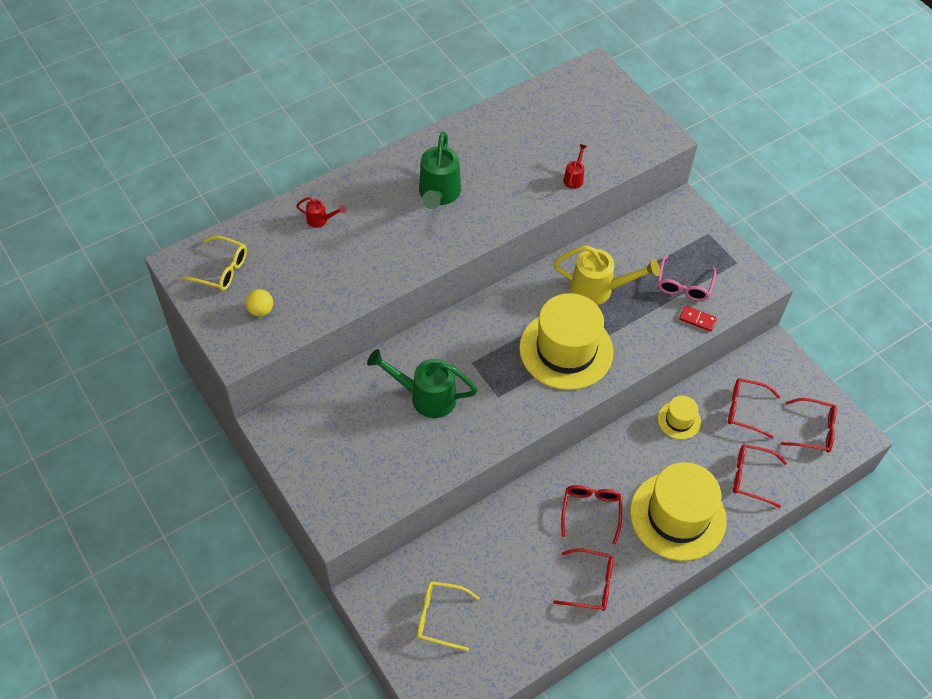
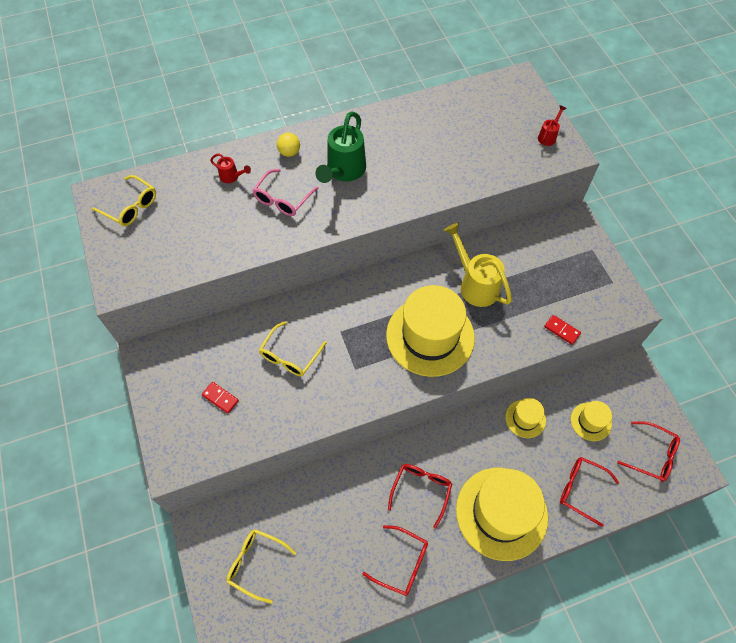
camera: 15 degrees right, 5 degrees up
yellow ball [246,289,273,317] -> yellow ball moved to [277,133,300,157]
green watering can [367,349,477,418] -> yellow glasses [259,321,327,376]
yellow watering can [554,245,660,305] -> yellow watering can turned 150 degrees counterclockwise [444,223,512,307]
red watering can [563,144,587,189] -> red watering can moved to [538,105,567,146]
pink glasses [658,255,716,301] -> pink glasses moved to [252,169,319,216]
red glasses [728,378,780,439] -> yellow hat [571,401,612,441]
none -> red domino [202,382,239,413]

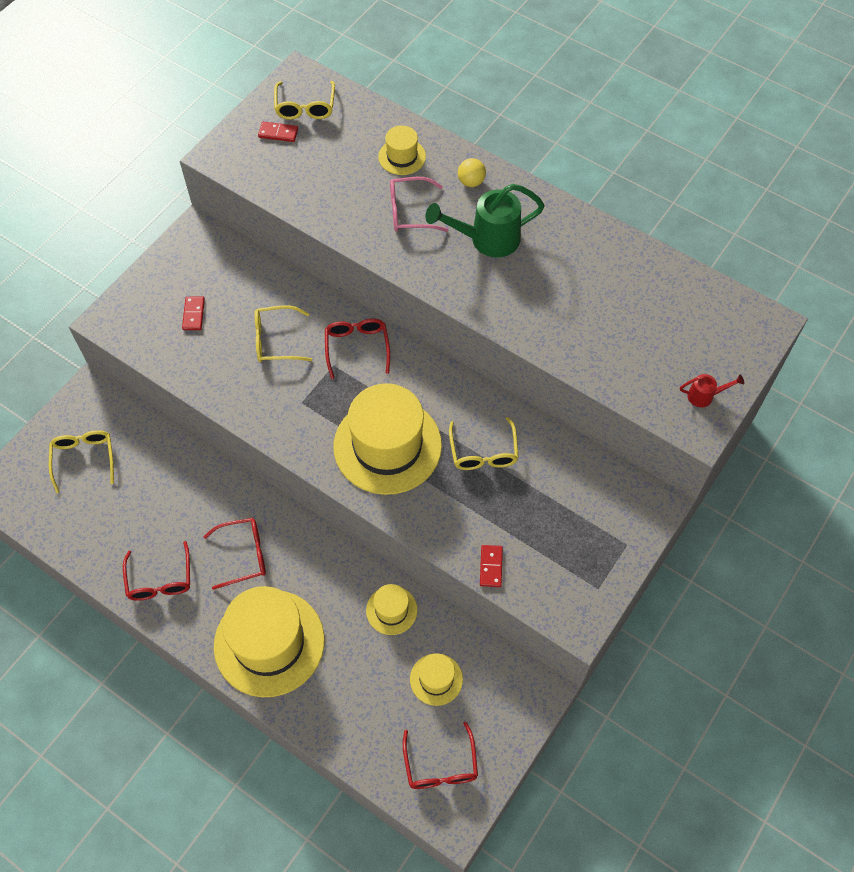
camera: 55 degrees right, 0 degrees up
red watering can [210,153,251,183] -> yellow hat [378,126,426,175]
yellow watering can [444,223,512,307] -> yellow glasses [449,417,519,470]
red glasses [560,457,619,527] -> red glasses moved to [325,318,390,379]
none -> red domino [258,122,298,142]

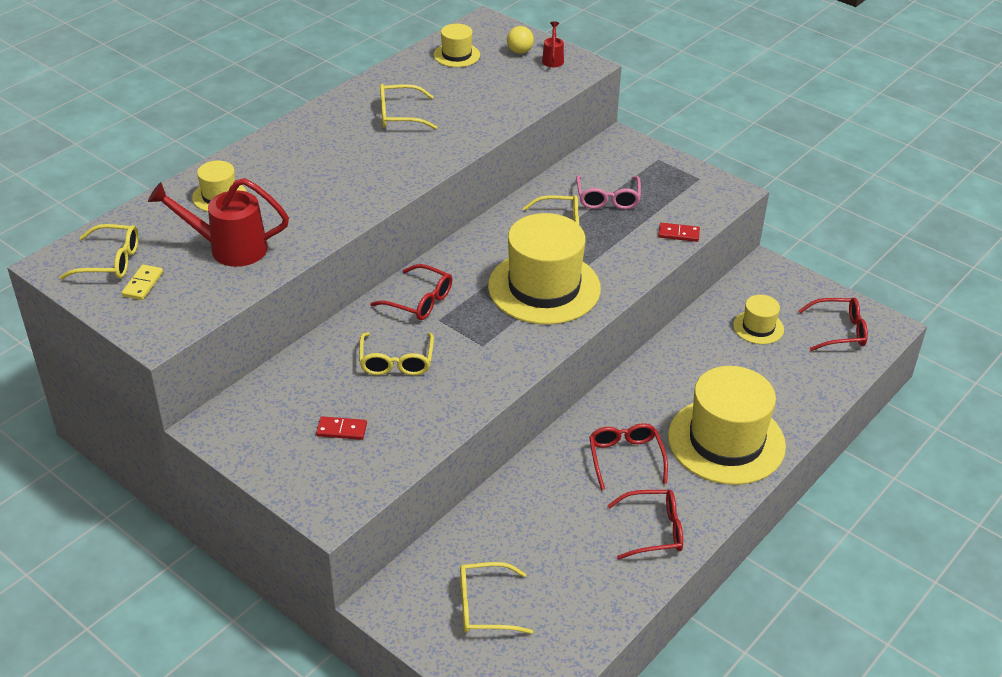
camera: 85 degrees left, 20 degrees down
red domino [258,122,298,142] -> yellow domino [122,265,163,300]
red glasses [325,318,390,379] -> red glasses turned 150 degrees counterclockwise [370,264,452,320]
yellow hat [366,584,418,635] -> yellow hat moved to [434,24,480,67]
pink glasses [390,177,448,232] -> pink glasses moved to [576,175,641,209]
green watering can [425,184,545,258] -> none
yellow ball [458,158,486,187] -> yellow ball moved to [507,26,534,54]
none -> red watering can [148,178,289,267]
none -> yellow glasses [380,84,438,129]

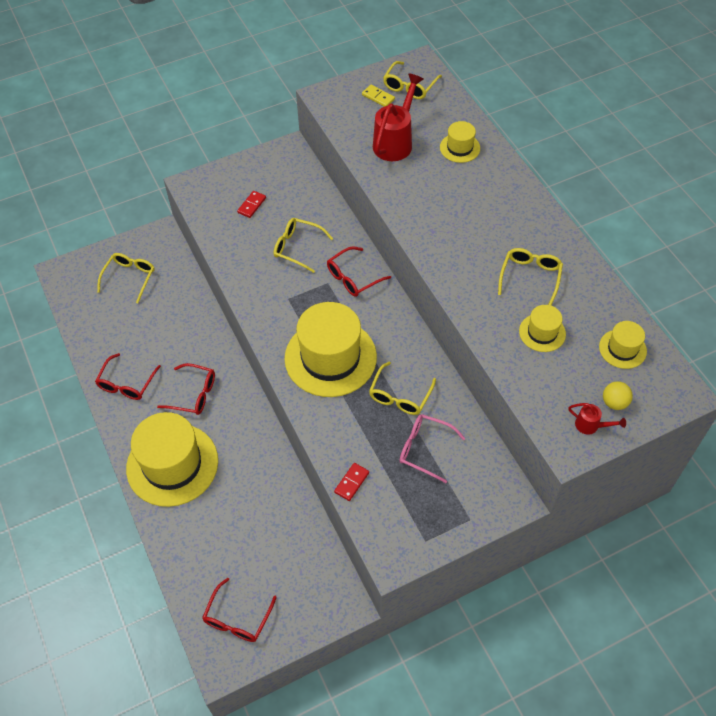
camera: 115 degrees right, 15 degrees up
yellow hat [733,295,784,344] -> yellow hat moved to [519,305,566,352]

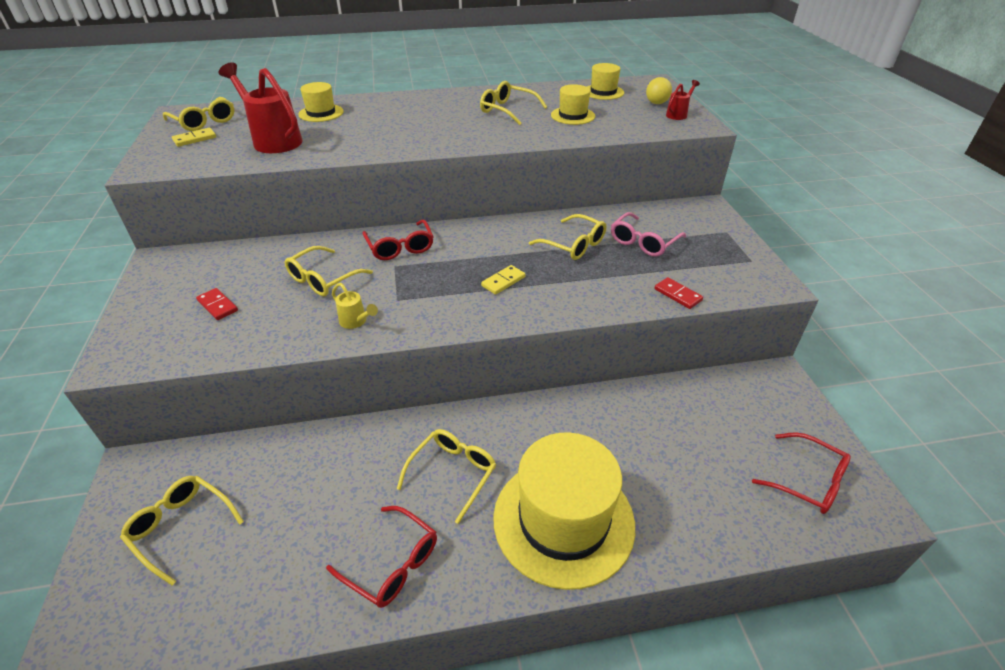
camera: 75 degrees left, 15 degrees down
red glasses [157,363,215,415] -> yellow glasses [397,429,496,524]
yellow hat [284,302,377,397] -> yellow domino [481,265,525,295]
none -> yellow watering can [332,283,378,329]

